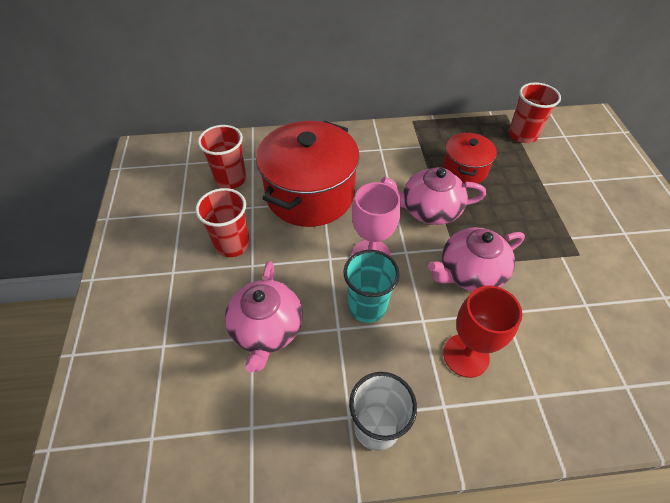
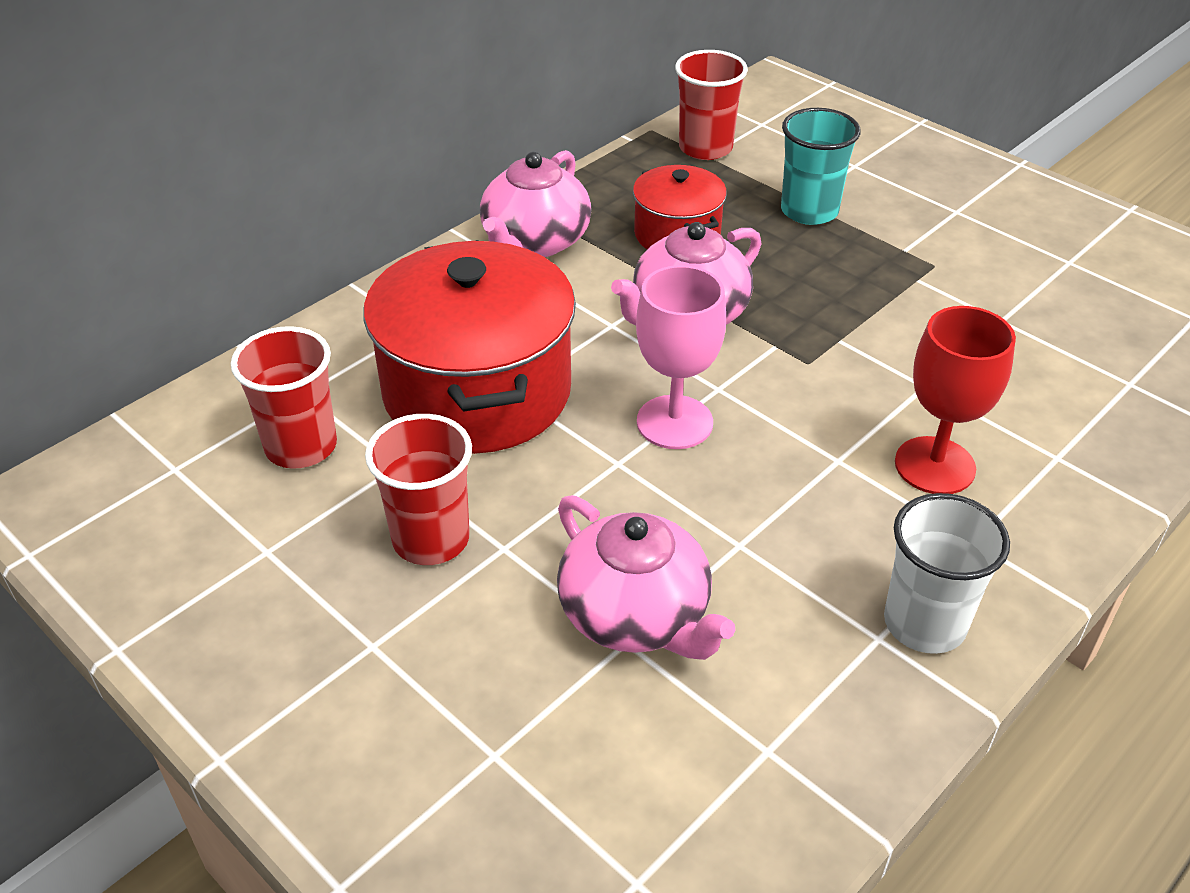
camera: 40 degrees left, 10 degrees down
turquoise cup [343,250,400,323] -> turquoise cup moved to [781,108,861,225]
pink teapot [428,227,525,291] -> pink teapot moved to [480,150,592,257]

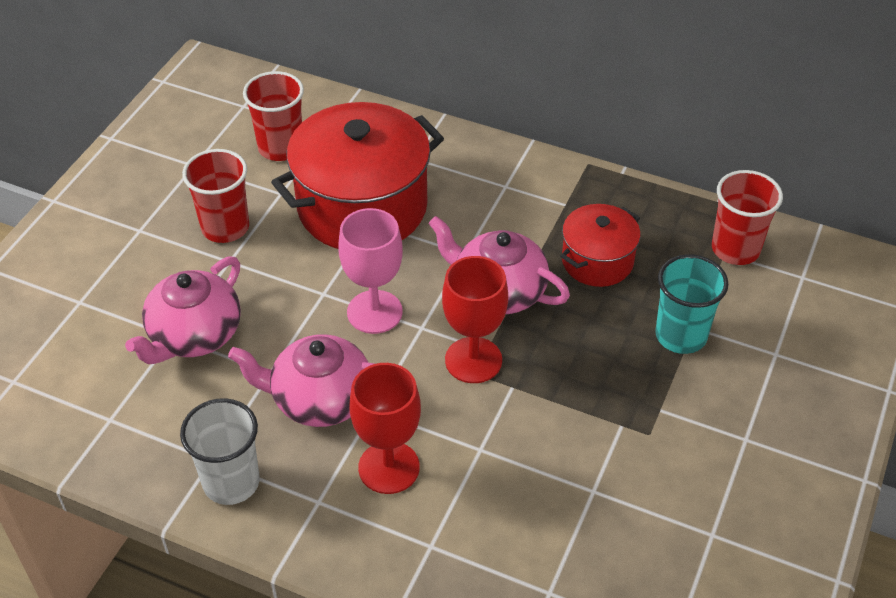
camera: 70 degrees right, 5 degrees up
pink teapot [480,150,592,257] -> pink teapot moved to [228,334,375,427]
none -> red goblet [442,256,508,383]

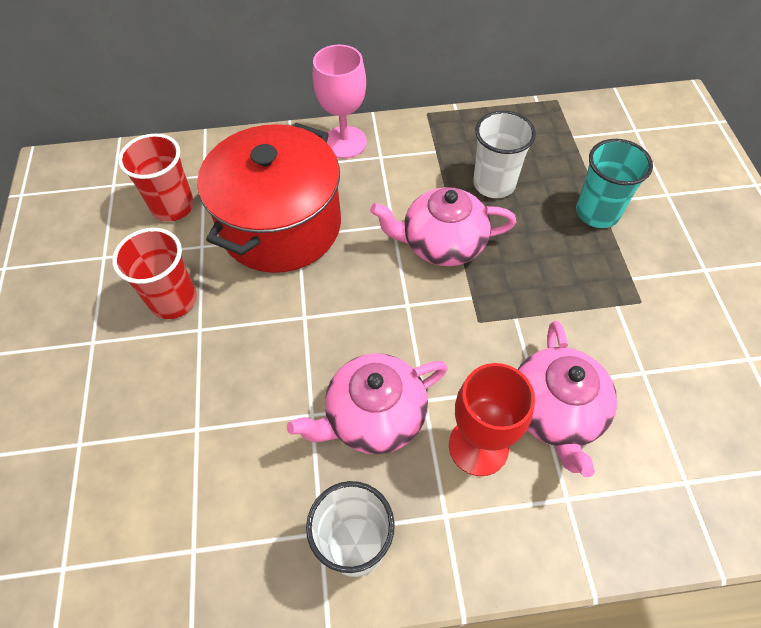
camera: 30 degrees left, 10 degrees up
pink teapot [125,257,241,364] -> pink teapot moved to [517,321,617,477]
pink goblet [338,208,403,334] -> pink goblet moved to [313,45,367,159]
red goblet [442,256,508,383] -> none
red pot [560,204,640,287] -> white cup [473,110,536,198]
red cup [712,170,783,265] -> none

